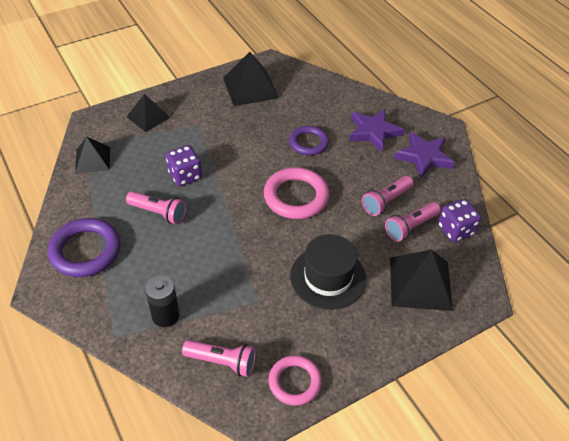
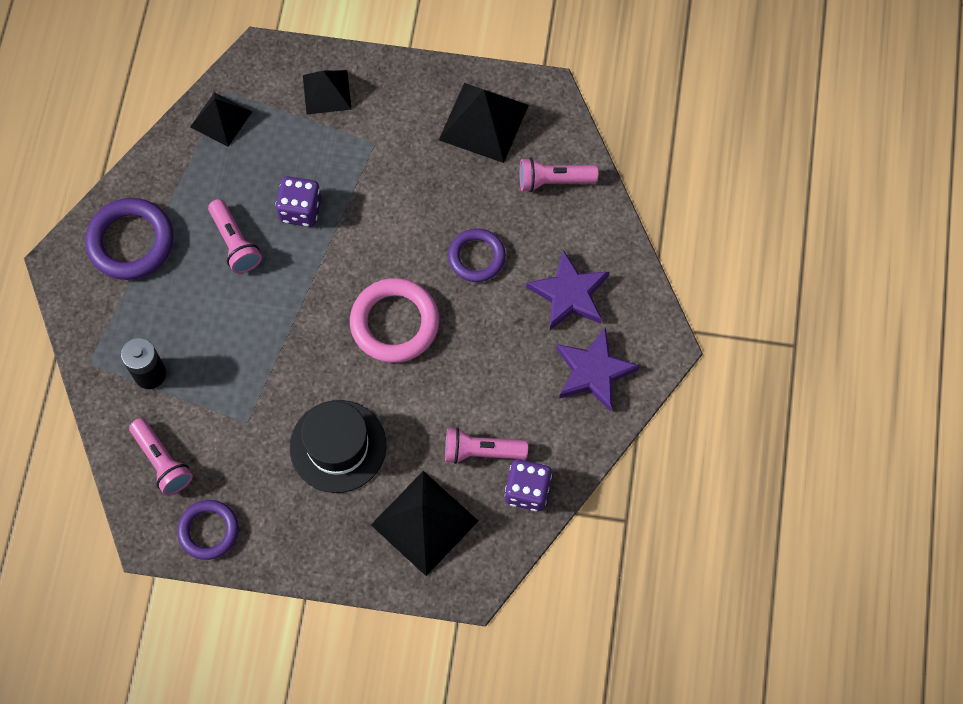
camera: 40 degrees right, 20 degrees up
pink ring [268,355,322,406] -> purple ring [177,500,239,560]
pink flashlight [362,176,413,216] -> pink flashlight moved to [520,157,598,192]

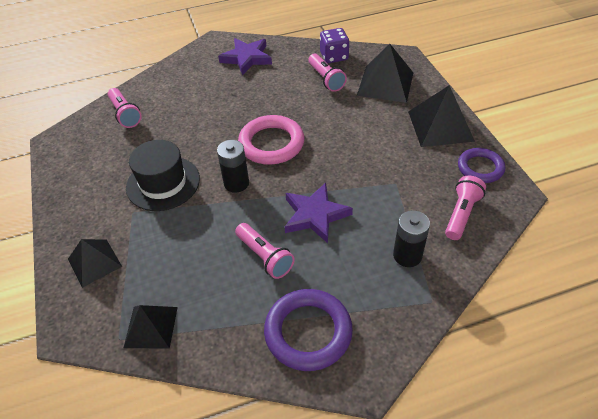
camera: 115 degrees left, 20 degrees down
pink flashlight [208,199,262,273] -> pink flashlight turned 105 degrees clockwise [235,223,295,279]
purple dice [276,176,321,227] -> none
black hat [290,400,386,493] -> black hat moved to [126,140,200,211]
black pyramid [439,83,529,163] -> black pyramid moved to [408,85,475,147]
purple ring [448,228,506,282] -> none
purple star [526,250,609,330] -> purple star moved to [285,183,353,243]
none -> black battery [217,140,249,193]

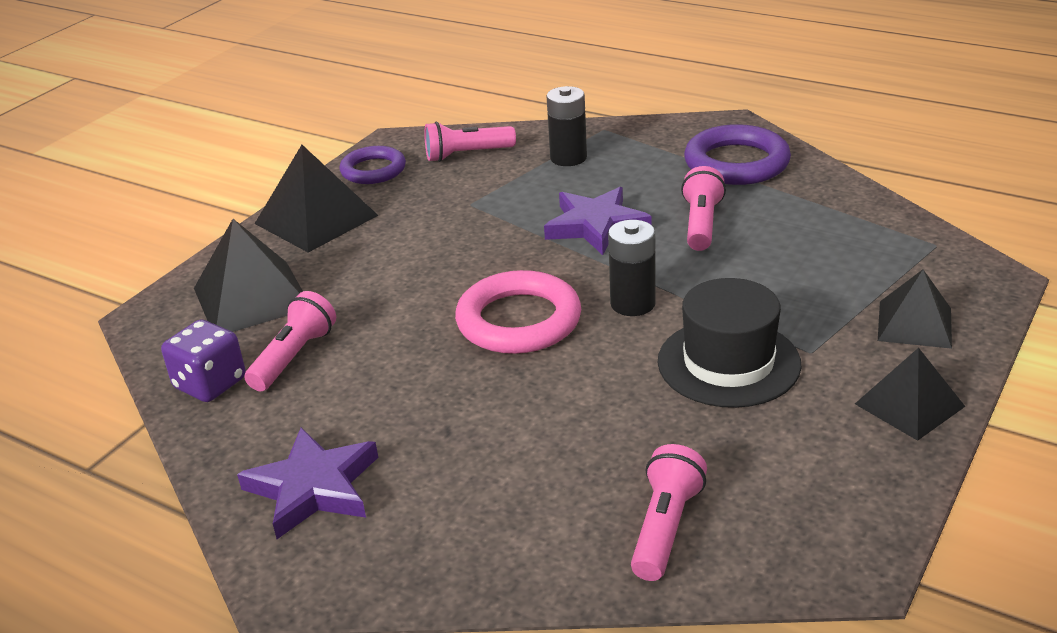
camera: 130 degrees left, 15 degrees down
black pyramid [123,305,178,349] -> black pyramid moved to [855,348,966,441]

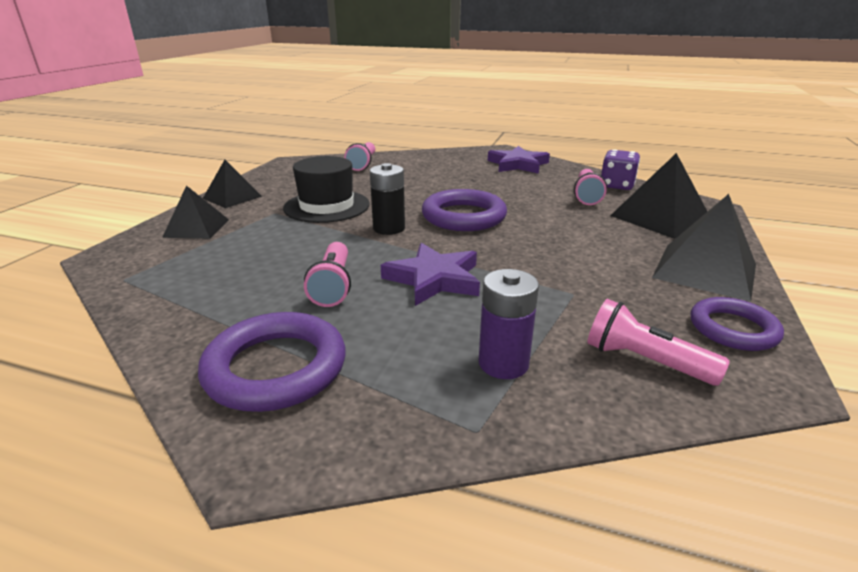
camera: 165 degrees right, 5 degrees down
pink flashlight [424,122,516,162] -> pink flashlight turned 120 degrees counterclockwise [587,299,730,386]
pink ring [455,270,581,354] -> purple ring [422,189,507,231]
black battery [546,86,587,166] -> purple battery [479,269,539,379]

